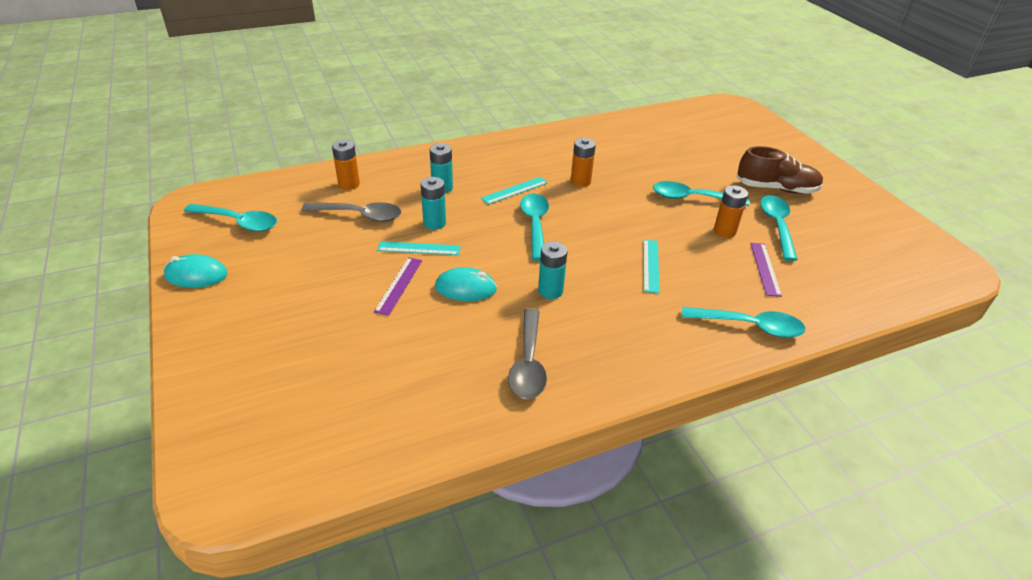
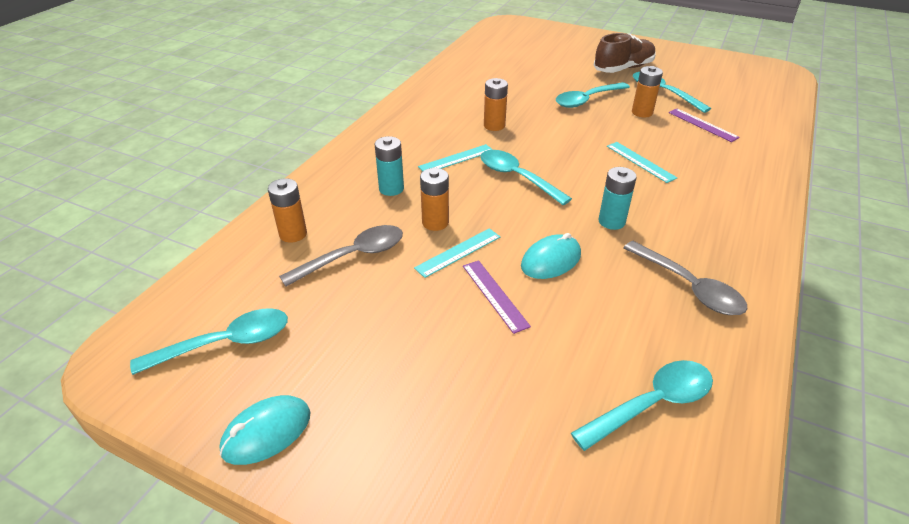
camera: 40 degrees left, 0 degrees up
turquoise battery [421,177,446,230] -> orange battery [420,168,449,231]
turquoise ruler [481,177,548,205] -> turquoise ruler turned 45 degrees clockwise [418,144,493,171]
turquoise spoon [682,307,806,338] -> turquoise spoon moved to [571,360,713,451]

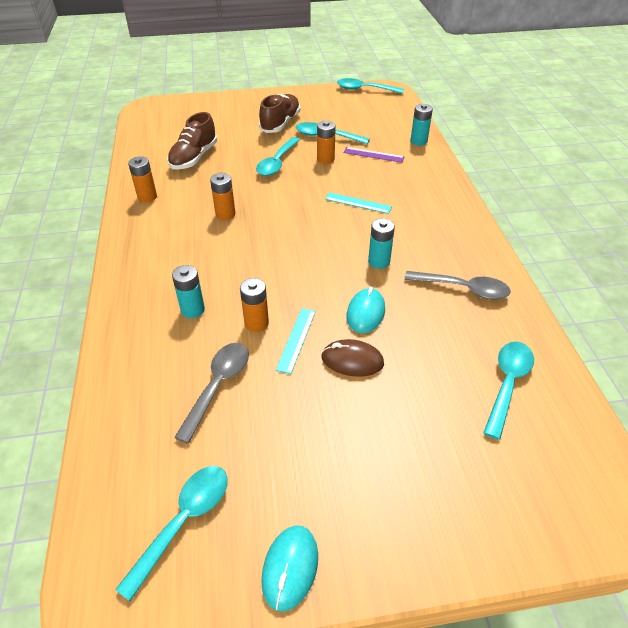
camera: 35 degrees left, 5 degrees up
orange battery [268,178,307,243] -> orange battery moved to [128,156,157,203]
turquoise ruler [418,144,493,171] -> none
purple ruler [463,260,531,334] -> brown mouse [321,339,384,377]
turquoise spoon [481,150,572,205] -> turquoise spoon moved to [337,78,404,94]
none -> brown shoe [167,112,217,170]
none -> turquoise battery [410,104,433,146]

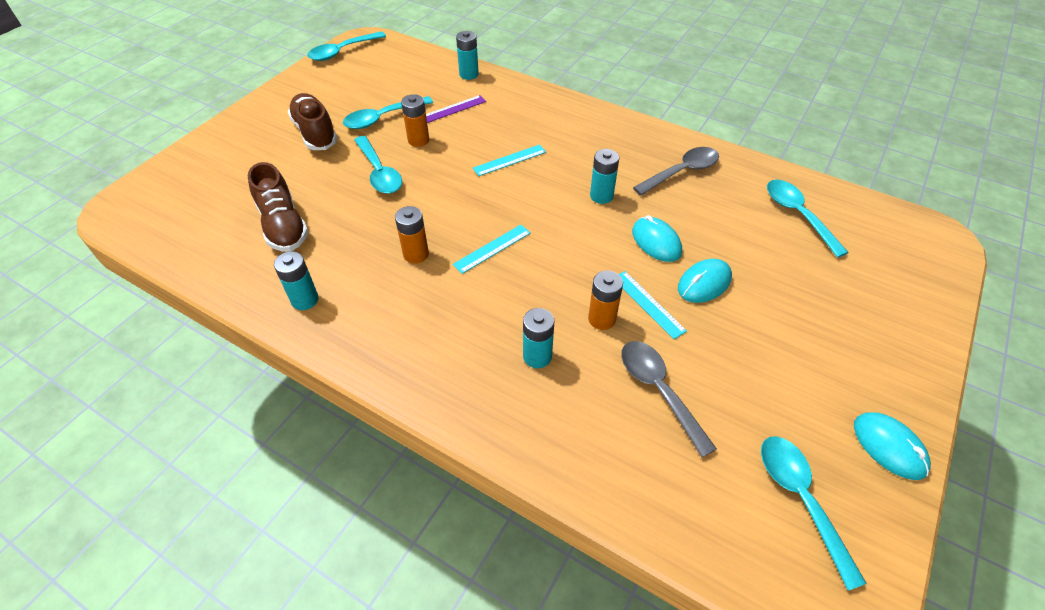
camera: 50 degrees left, 5 degrees up
orange battery [128,156,157,203] -> turquoise battery [274,251,319,310]
brown mouse [321,339,384,377] -> turquoise mouse [678,259,732,303]
none -> turquoise ruler [453,225,531,274]

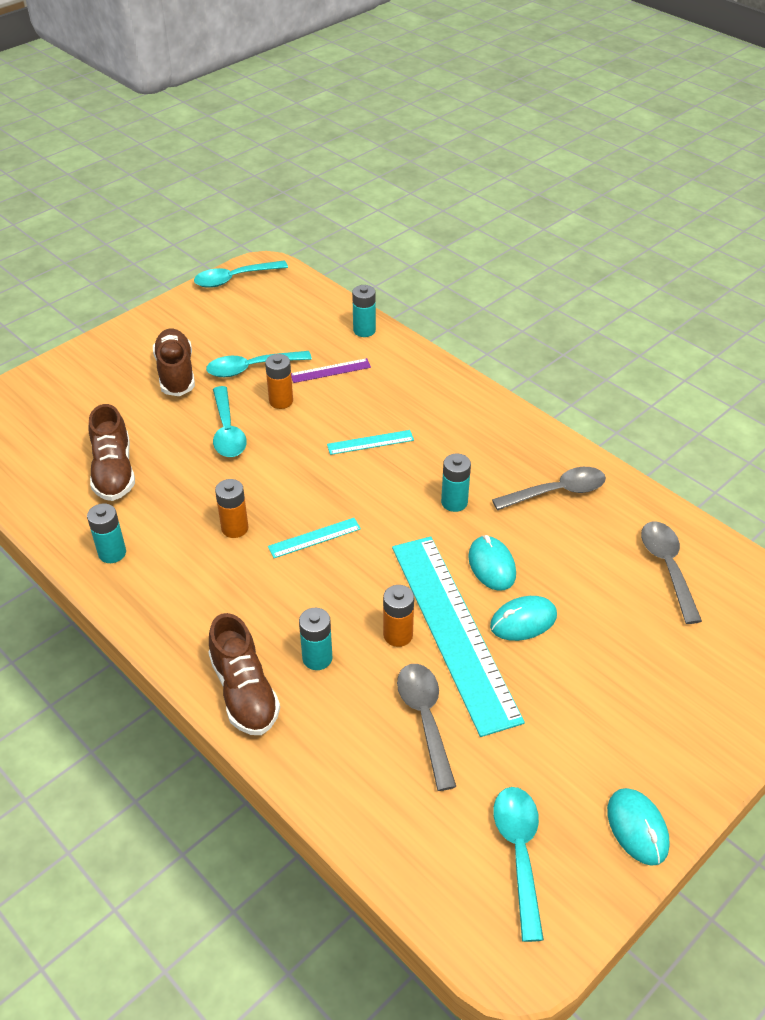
camera: 15 degrees right, 5 degrees down
turquoise ruler [619,271,687,339] -> turquoise ruler [392,536,525,737], size x2.44
turquoise spoon [767,180,849,258] -> grey spoon [641,521,702,624]
none -> brown shoe [208,613,280,735]

